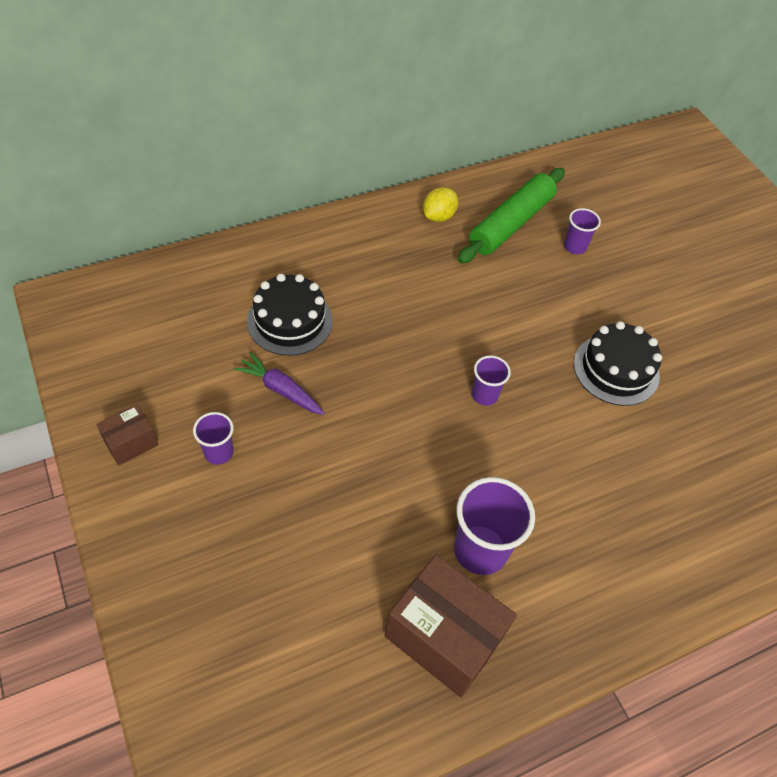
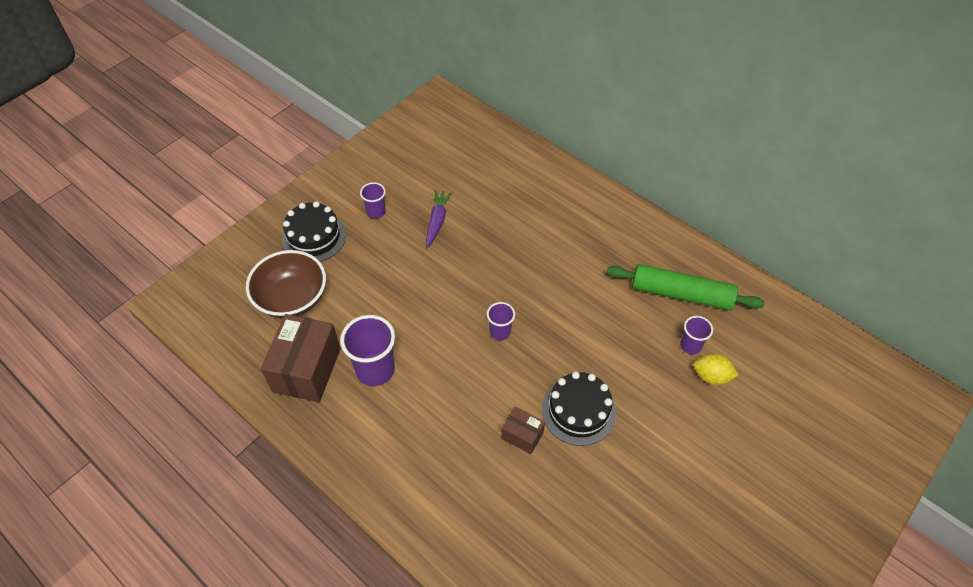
camera: 70 degrees right, 0 degrees up
brown box [96,404,158,466] -> brown box moved to [501,406,545,454]
black cake [247,274,333,356] -> black cake moved to [282,201,346,262]
yellow lemon [423,187,458,222] -> yellow lemon moved to [693,354,739,385]
none -> brown bowl [246,250,326,318]

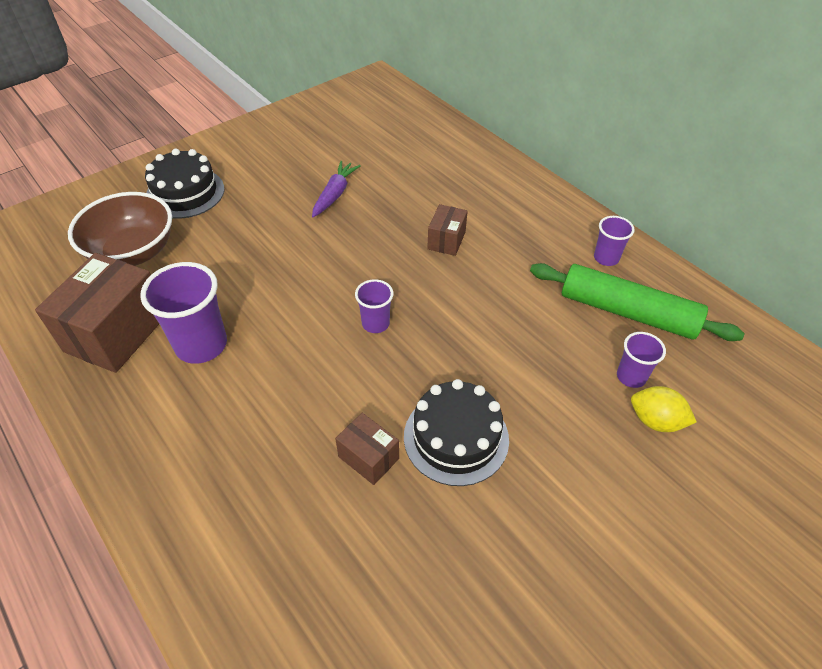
camera: 10 degrees right, 5 degrees down
purple cup [360,182,386,219] -> purple cup moved to [594,216,635,266]
none -> brown box [427,204,468,256]

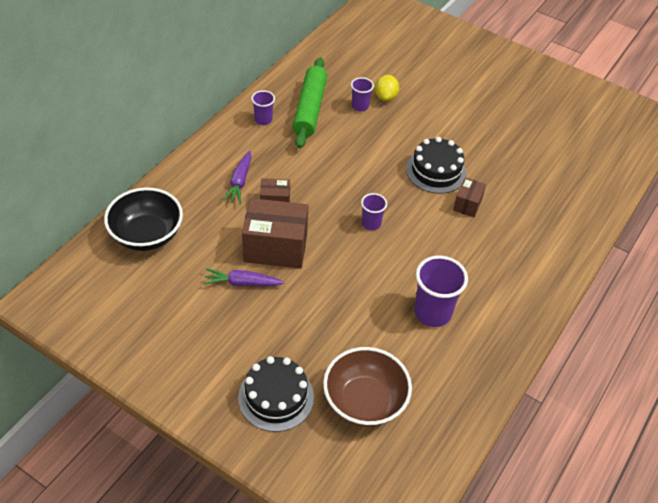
camera: 110 degrees left, 0 degrees up
brown box [35,253,159,373] -> brown box moved to [242,198,308,269]
none -> black bowl [104,187,183,251]
none -> purple carrot [223,151,251,204]

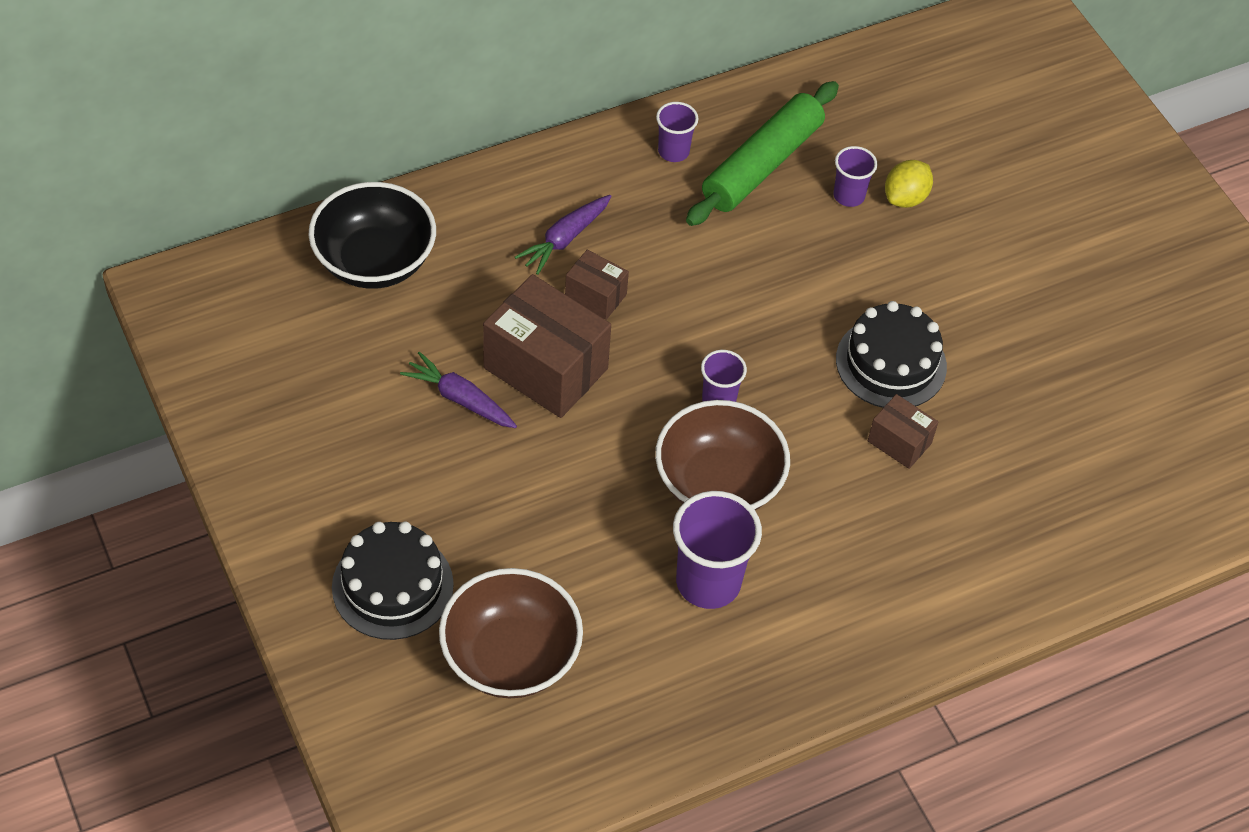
camera: 30 degrees right, 5 degrees up
brown box [453,177,486,217] -> brown box turned 75 degrees clockwise [868,394,938,469]
none -> brown bowl [655,400,790,510]

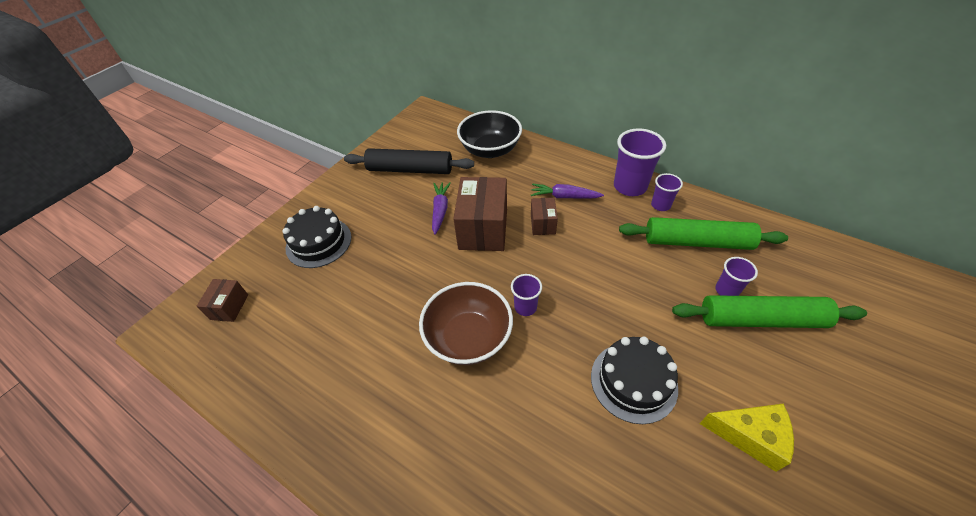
camera: 65 degrees right, 5 degrees down
brown bowl [439,568,583,698] -> none
purple cup [673,491,762,609] -> purple cup moved to [614,128,666,196]
brown box [868,394,938,469] -> brown box moved to [197,279,248,322]
yellow lemon [885,160,933,208] -> green rolling pin [672,295,867,328]
none -> black rolling pin [344,148,474,174]
none -> yellow cheese [699,403,794,472]

